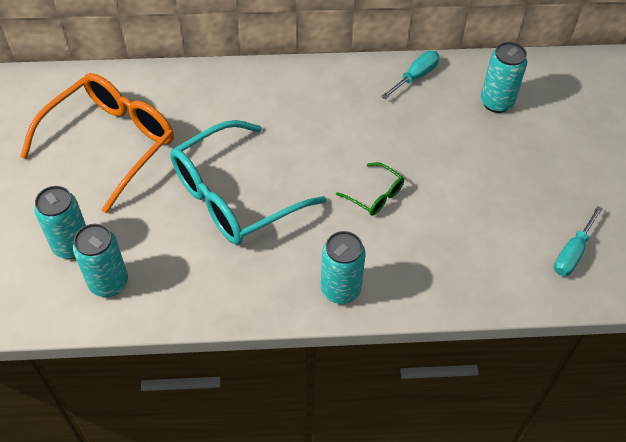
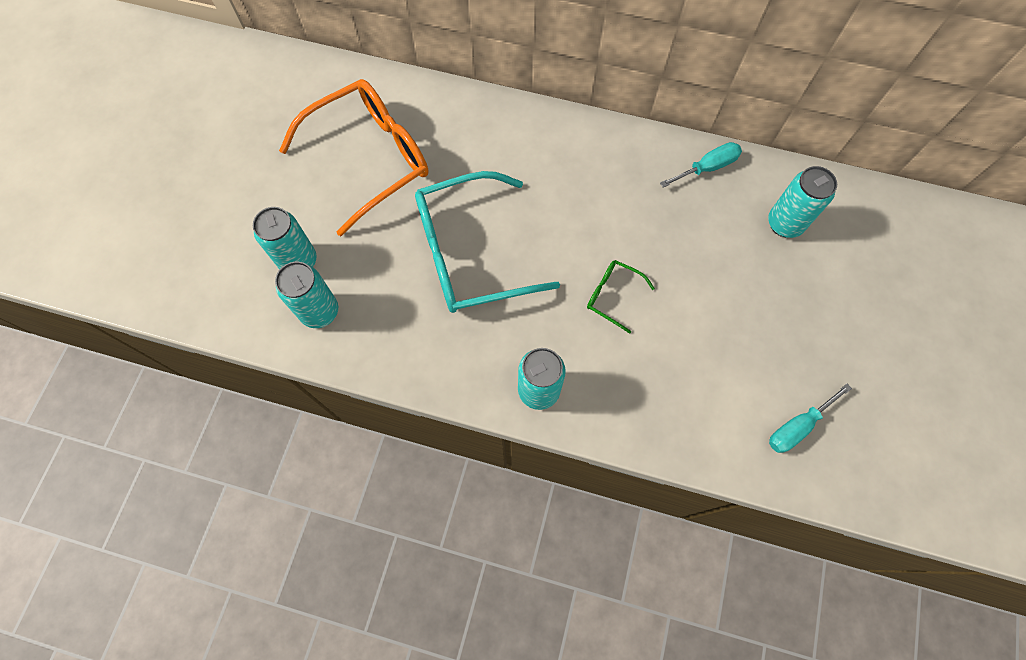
camera: 20 degrees right, 15 degrees up
green glasses [336,162,404,216] -> green glasses turned 150 degrees clockwise [587,260,655,334]

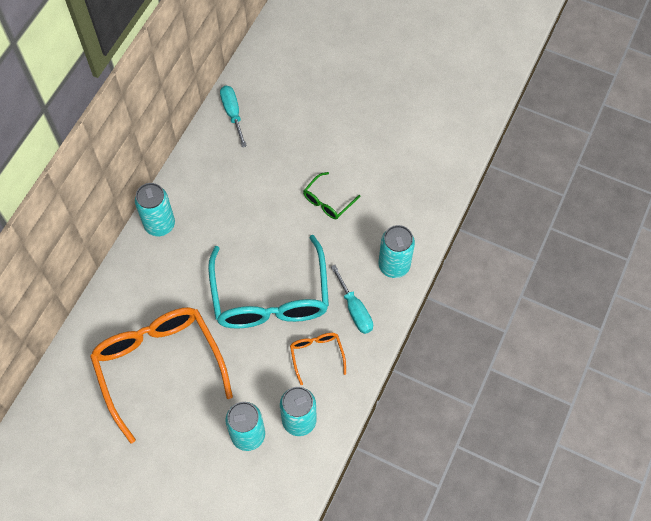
camera: 80 degrees left, 5 degrees down
turquoise can [768,166,837,238] -> turquoise can moved to [135,183,175,236]
turquoise screwdriver [769,384,852,453] -> turquoise screwdriver moved to [331,265,373,334]
none -> orange glasses [290,333,346,385]

